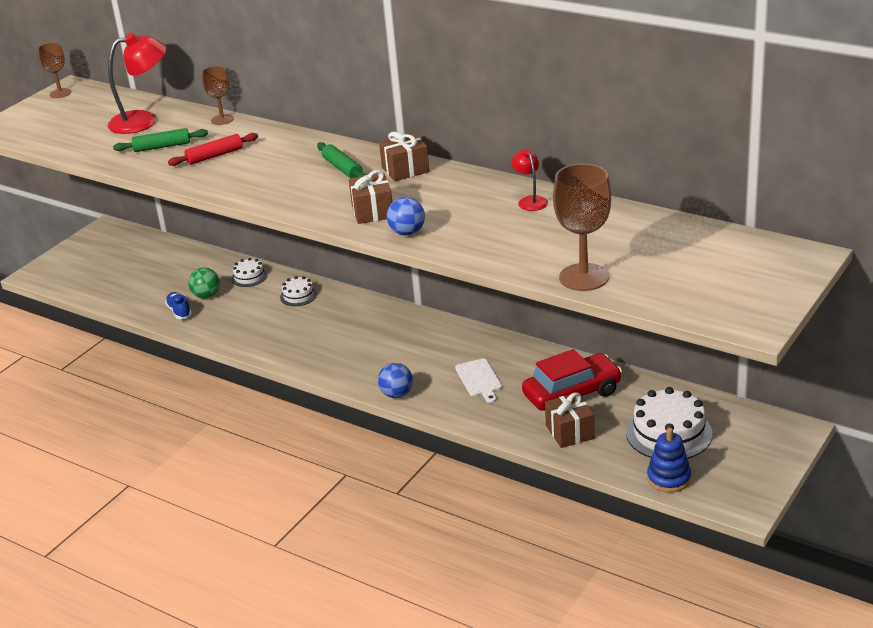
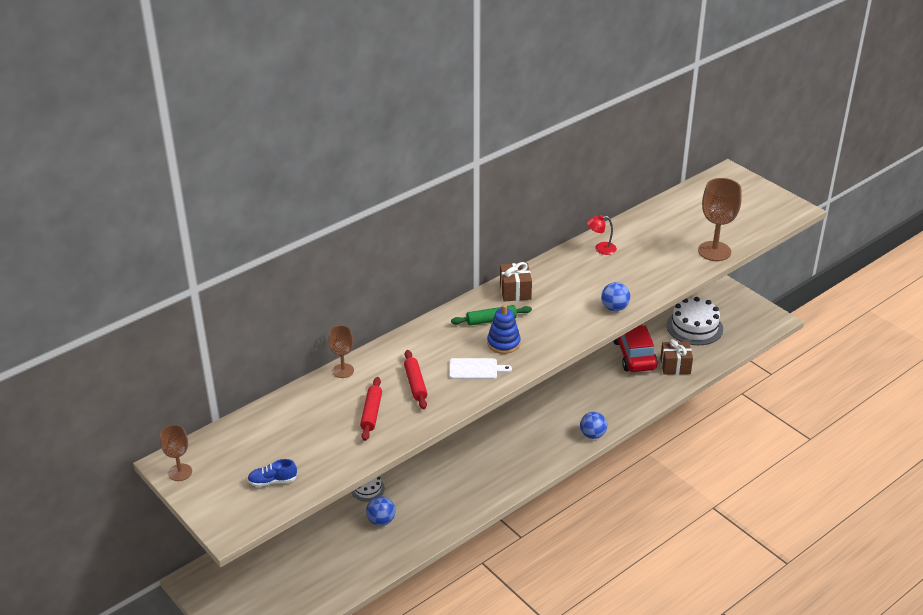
camera: 75 degrees left, 5 degrees up
red lamp [108,33,166,134] -> none
green rolling pin [113,128,208,152] -> red rolling pin [360,377,382,441]
blue shoe [165,292,192,319] -> blue shoe moved to [247,459,297,487]
green ball [188,267,220,299] -> blue ball [366,496,395,526]
white cake [280,276,317,306] -> none
brown gift [349,170,392,224] -> none
white cutting board [455,358,502,403] -> white cutting board moved to [449,358,512,379]
blue stacking toy [647,428,691,492] -> blue stacking toy moved to [487,305,521,354]

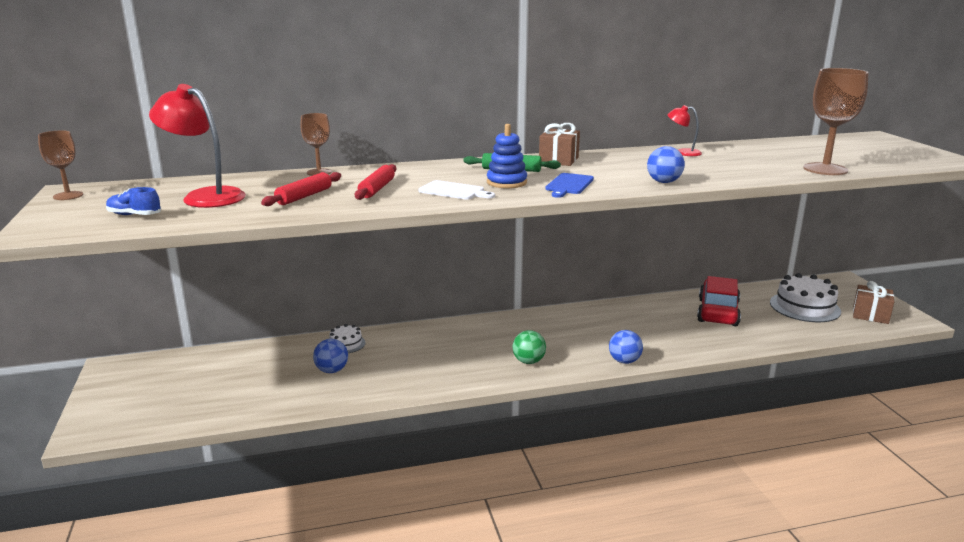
camera: 25 degrees right, 15 degrees down
brown gift [660,339,693,374] -> brown gift moved to [853,281,894,324]
none -> red lamp [149,84,246,208]
none -> green ball [513,330,546,364]
none -> blue cutting board [545,173,594,198]

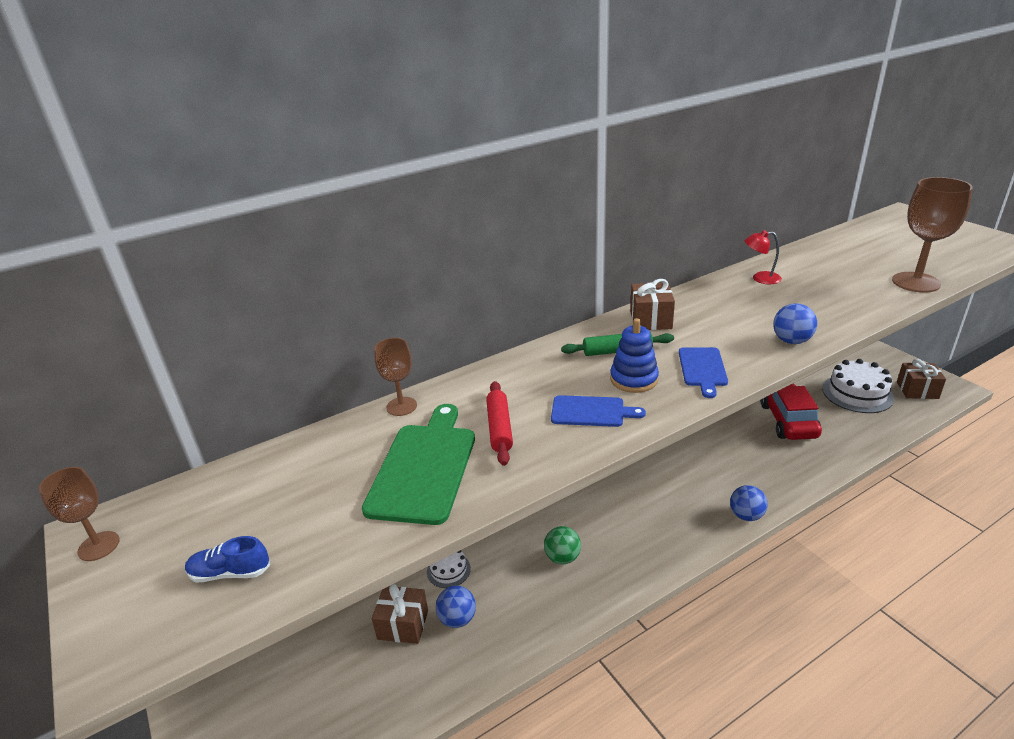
camera: 15 degrees left, 10 degrees up
red lamp [149,84,246,208] -> none
red rolling pin [261,172,341,206] -> green cutting board [362,404,475,525]
white cutting board [419,180,495,200] -> blue cutting board [551,395,646,427]
green ball [513,330,546,364] -> green ball moved to [544,526,581,564]
none -> brown gift [372,584,428,644]

